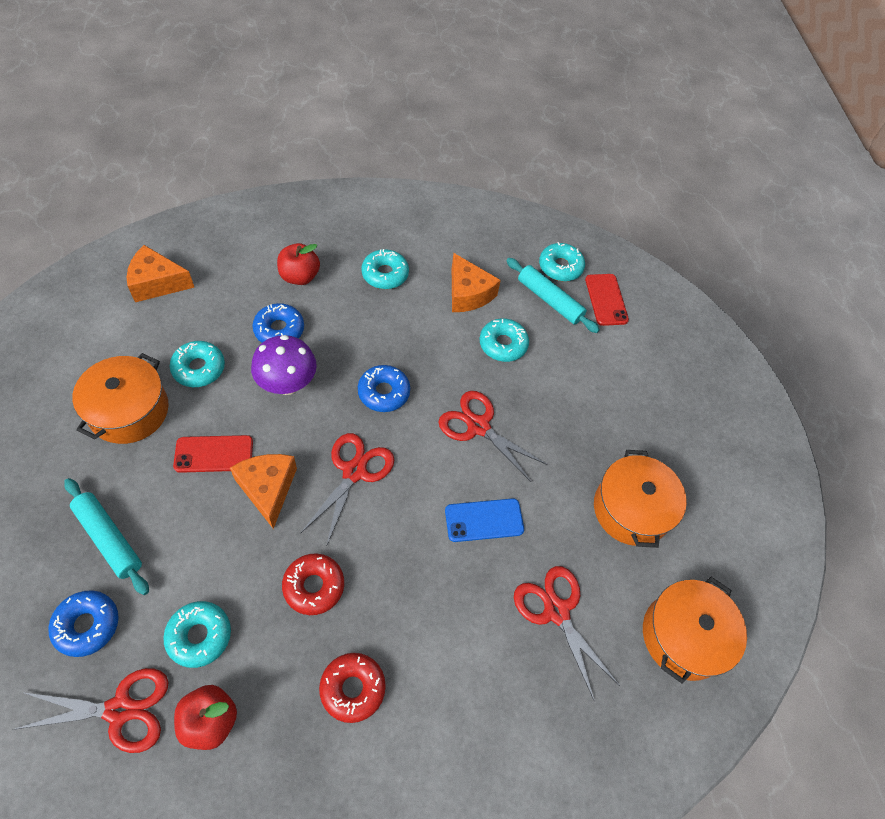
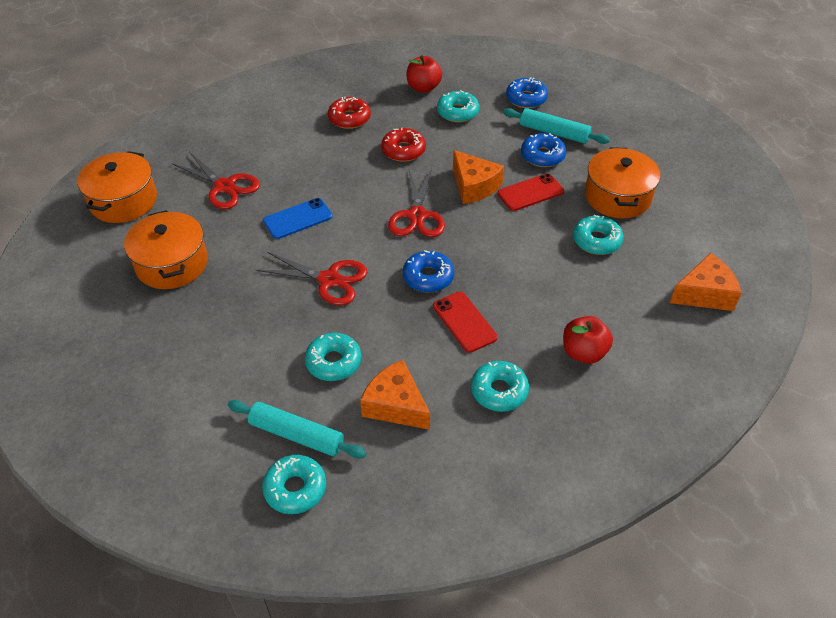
camera: 165 degrees right, 10 degrees down
red scissors [13,668,169,753] -> none
purple mushroom [251,335,317,395] -> none
blue donut [252,303,304,343] -> blue donut moved to [521,133,566,167]
red phone [585,274,629,326] -> red phone moved to [433,292,497,353]

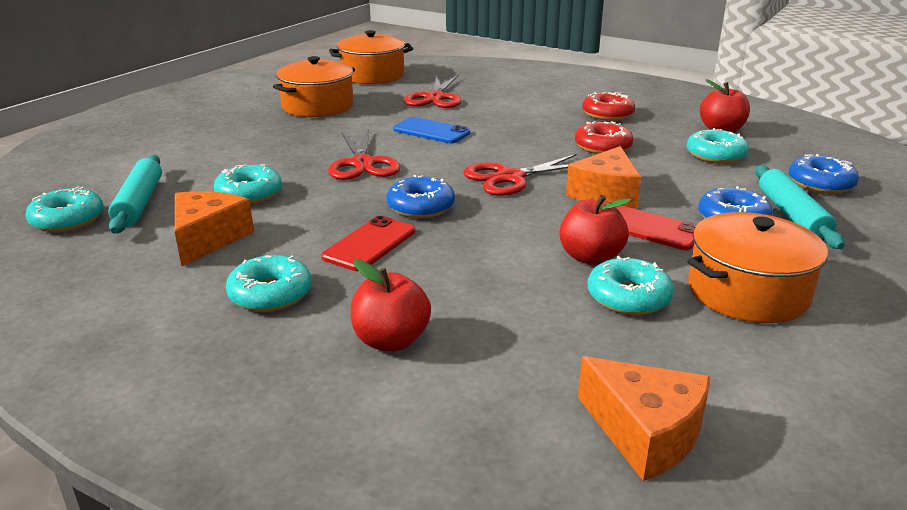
camera: 60 degrees right, 20 degrees down
none -> red apple [559,195,632,265]

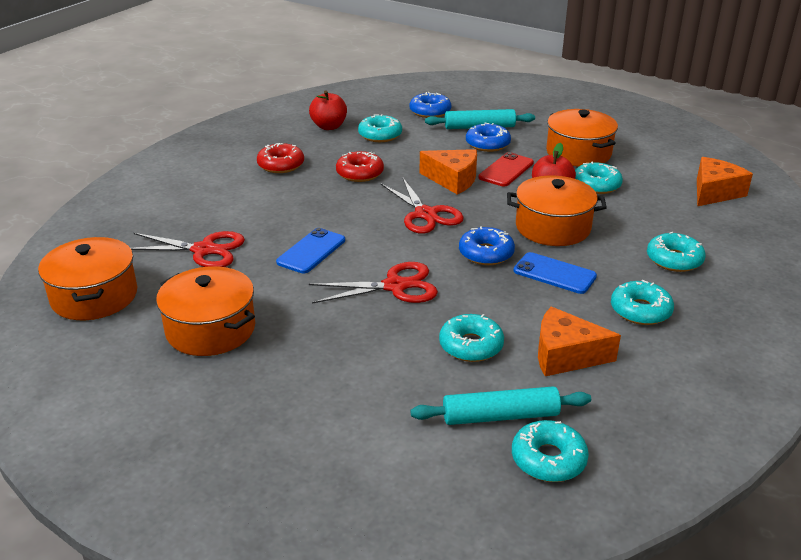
camera: 90 degrees left, 5 degrees up
red phone [321,216,415,271] -> blue phone [513,252,597,294]
red apple [351,259,431,351] -> turquoise donut [647,232,706,272]
none -> orange pot [507,175,607,246]

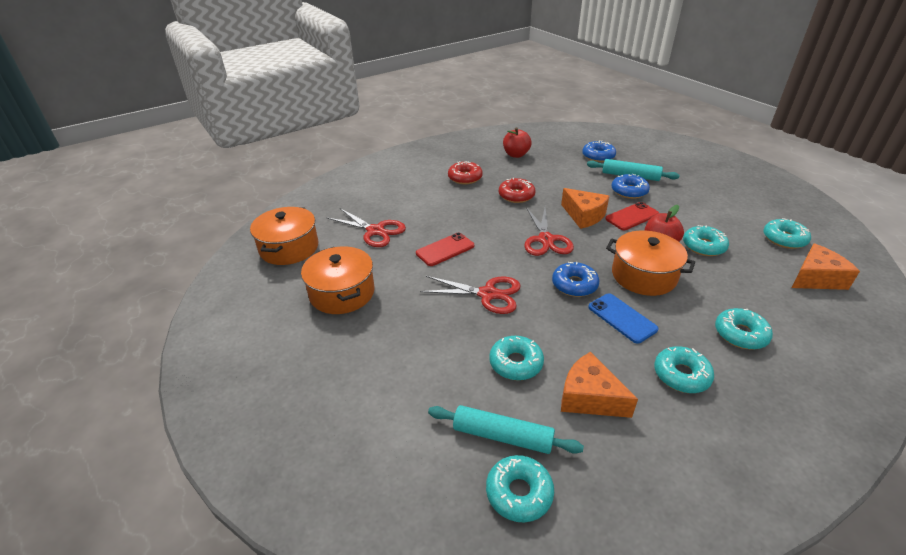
camera: 25 degrees right, 5 degrees up
blue phone [276,228,345,274] -> red phone [416,232,474,266]
turquoise donut [358,114,402,142] -> turquoise donut moved to [763,218,811,249]
orange pot [546,109,618,167] -> none

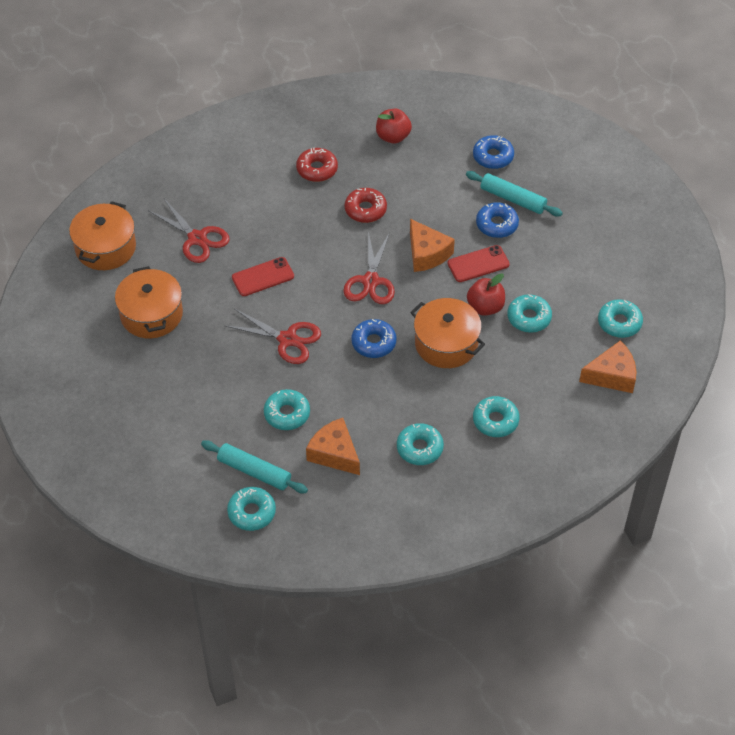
camera: 10 degrees right, 15 degrees up
blue phone [588,293,659,344] -> none

